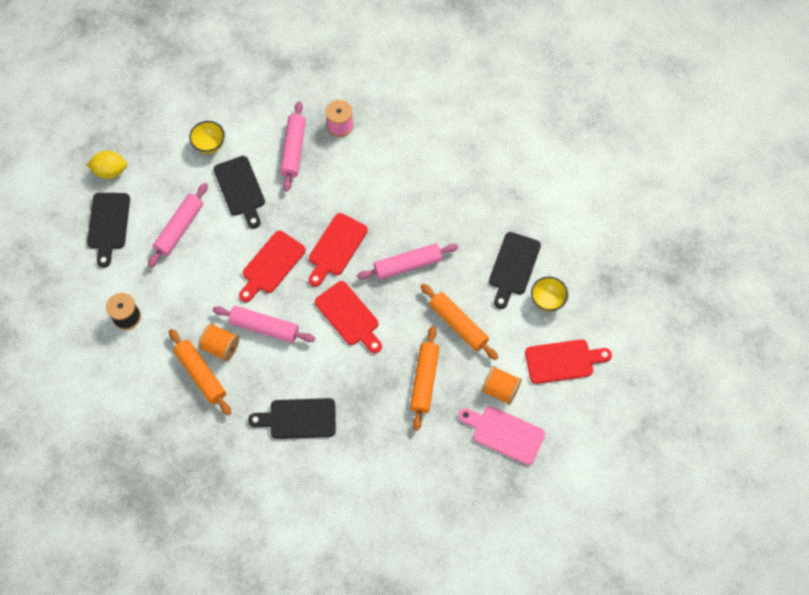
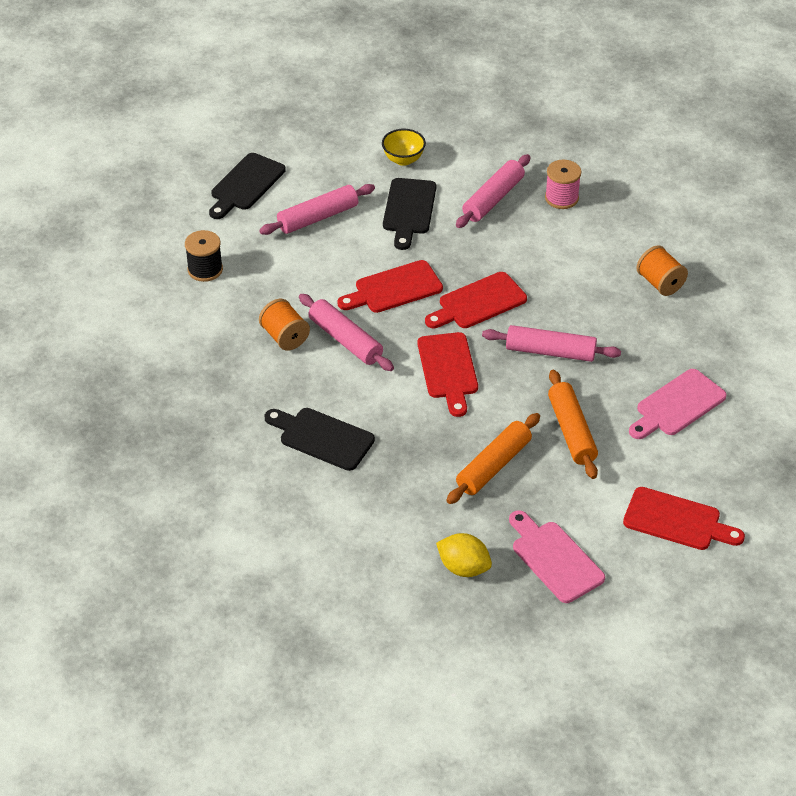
camera: 30 degrees right, 20 degrees down
yellow lemon [87,151,127,179] -> yellow lemon moved to [436,533,492,577]
orange rolling pin [169,329,231,415] -> none
orange spool [481,366,522,405] -> orange spool moved to [636,245,688,296]
black cutting board [489,232,541,309] -> pink cutting board [629,369,727,439]
yellow bowl [531,276,568,312] -> none

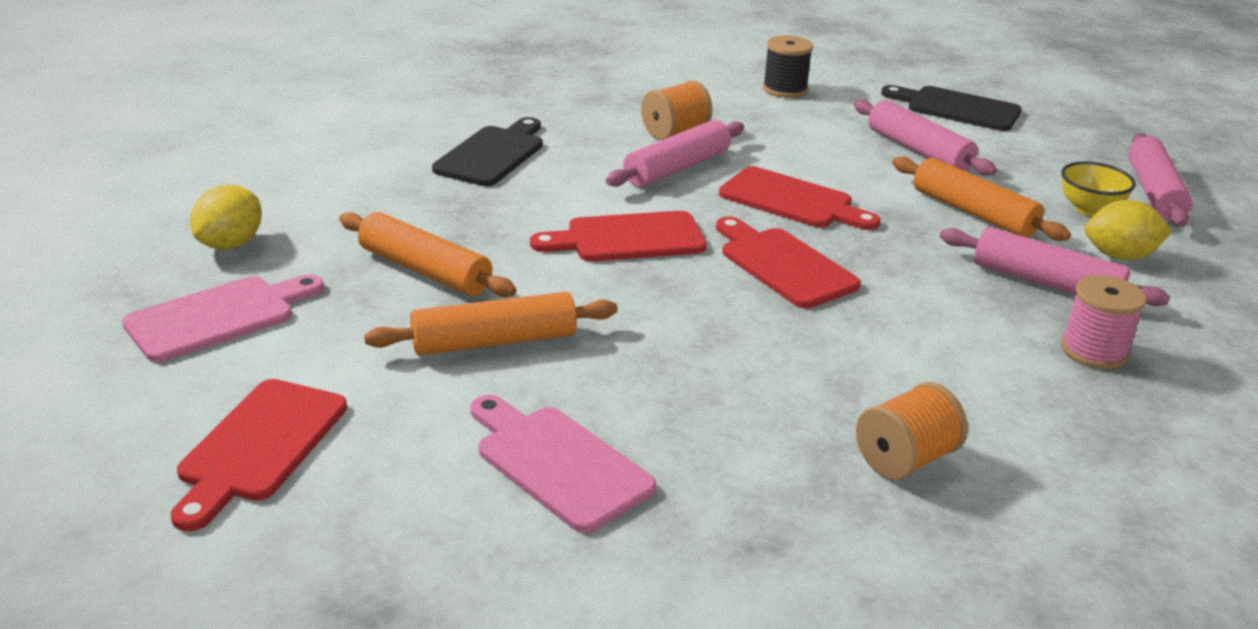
camera: 85 degrees right, 15 degrees down
red cutting board [337,260,443,313] -> red cutting board turned 150 degrees clockwise [719,166,881,230]
black cutting board [383,178,436,250] -> orange rolling pin [892,157,1071,241]
pink rolling pin [482,325,621,362] -> pink rolling pin moved to [1128,133,1192,227]
none -> yellow lemon [1085,200,1172,260]

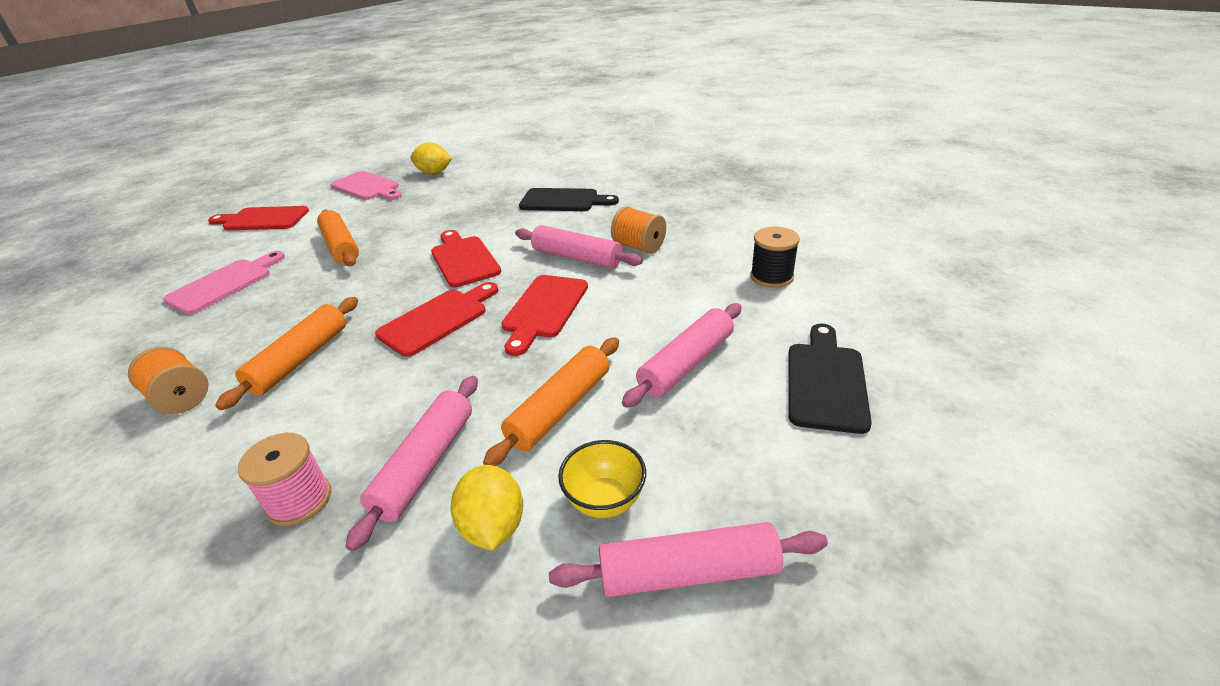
camera: 80 degrees right, 5 degrees up
orange rolling pin [339,212,516,297] -> orange rolling pin moved to [215,297,358,410]

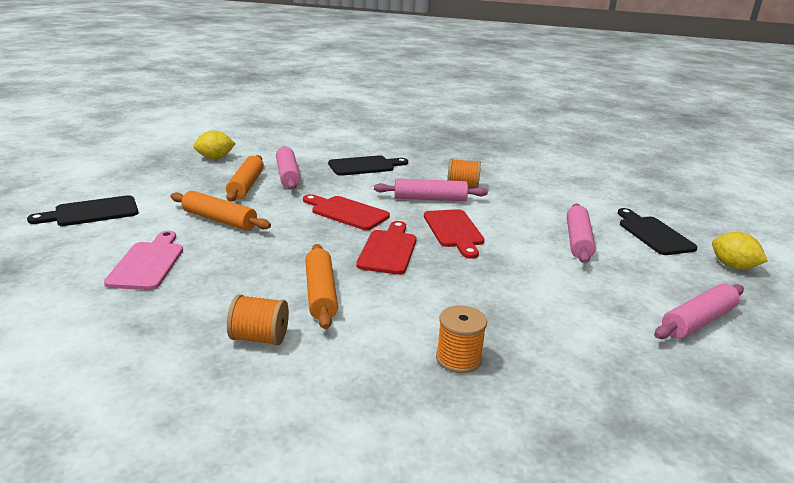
camera: 35 degrees left, 10 degrees down
red cutting board [208,206,309,230] -> black cutting board [27,195,139,226]
pink spool [238,433,331,526] -> orange spool [436,305,487,373]
pink cutting board [331,171,402,200] -> none
pink rolling pin [345,376,478,552] -> pink rolling pin moved to [276,146,301,190]
yellow lemon [450,465,523,551] -> yellow lemon moved to [712,232,768,270]
orange rolling pin [483,337,619,466] -> orange rolling pin moved to [226,155,264,202]
yellow bowl [558,440,646,518] -> none
black spool [750,227,800,288] -> none

